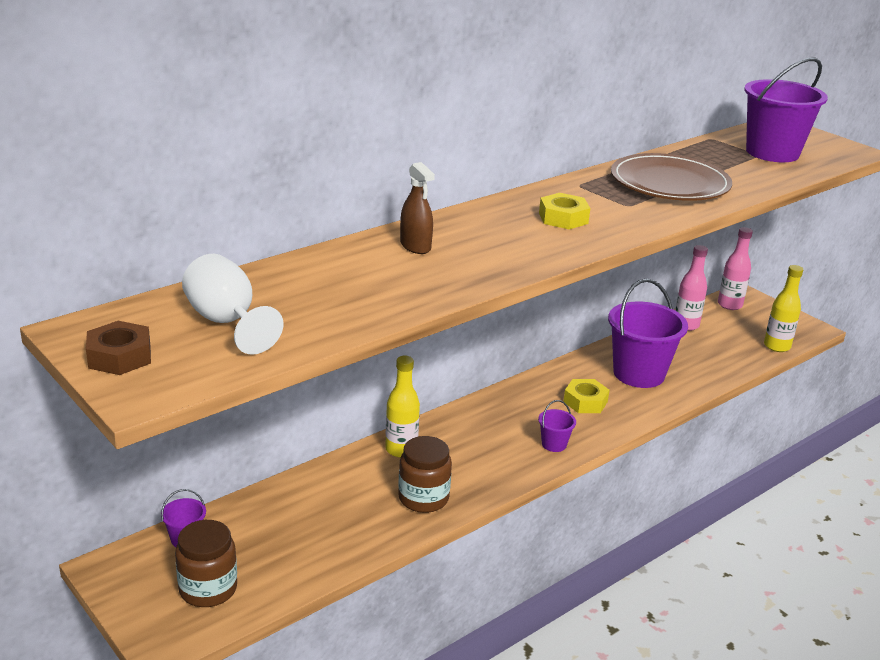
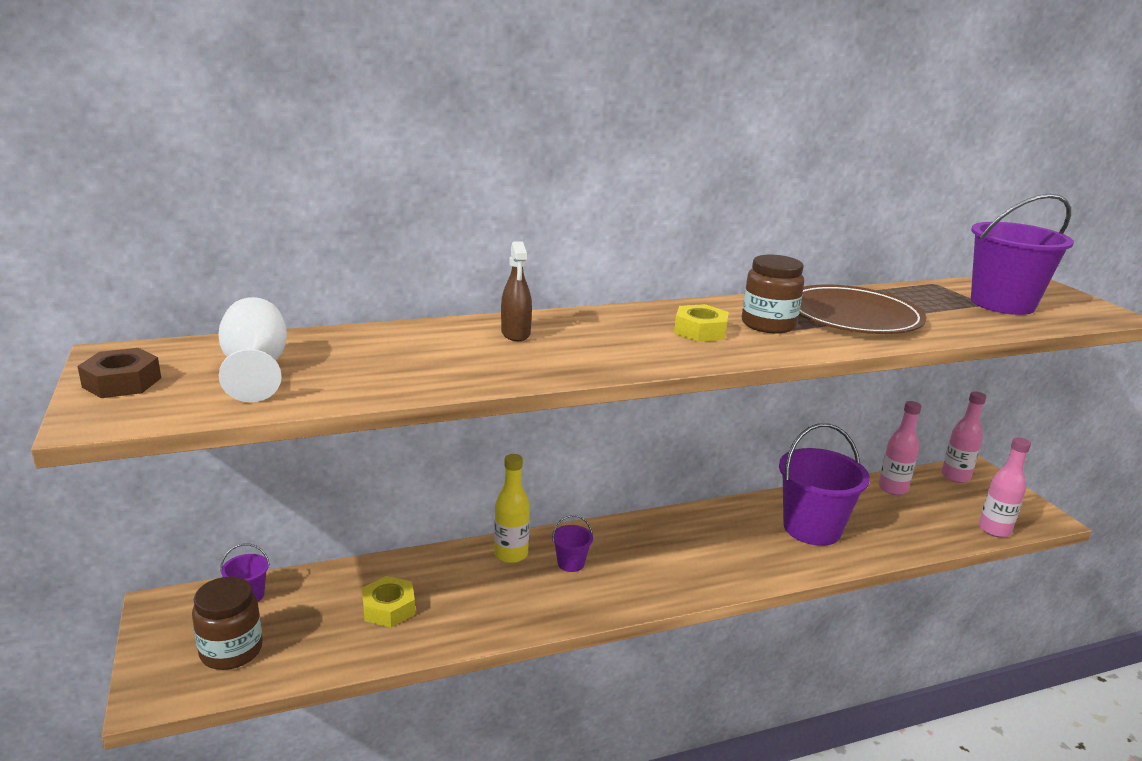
camera: 20 degrees right, 5 degrees down
brown jar [398,436,452,513] -> brown jar moved to [742,255,804,334]
purple bucket [538,400,576,452] -> purple bucket moved to [552,515,593,572]
yellow nut [563,379,609,413] -> yellow nut moved to [362,576,415,627]
yellow bottle [764,265,803,352] -> pink bottle [979,437,1031,537]

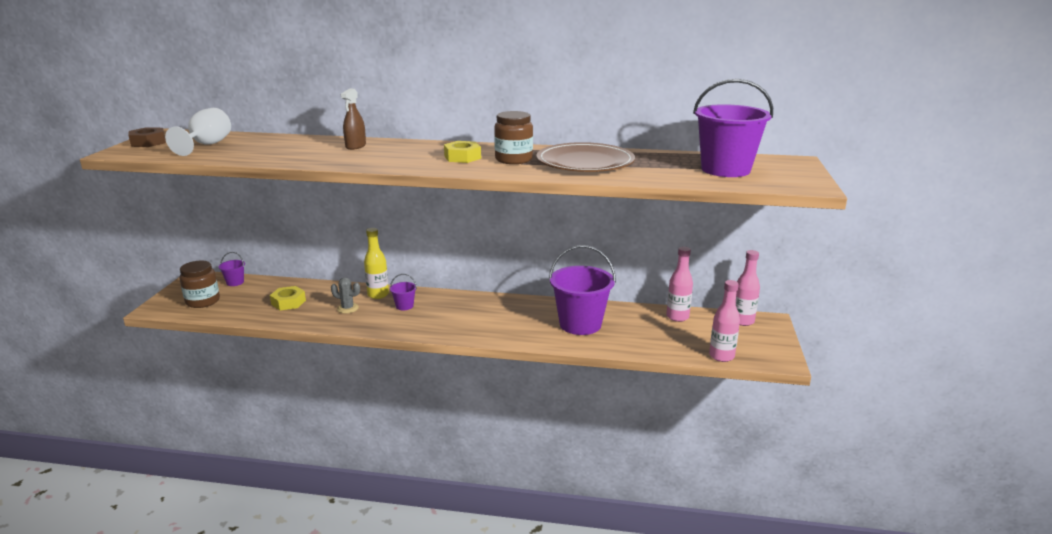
camera: 30 degrees right, 0 degrees up
none -> grey cactus [331,277,360,314]

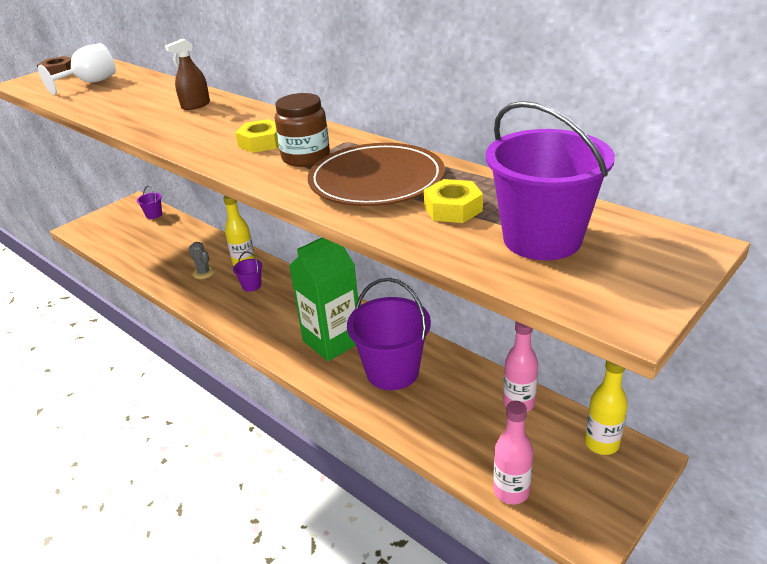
camera: 35 degrees right, 10 degrees up
brown jar [179,261,220,308] -> none
yellow nut [270,286,306,310] -> yellow nut moved to [424,179,483,223]
pink bottle [736,250,760,326] -> yellow bottle [585,360,628,455]
none -> green carton [289,238,358,361]

